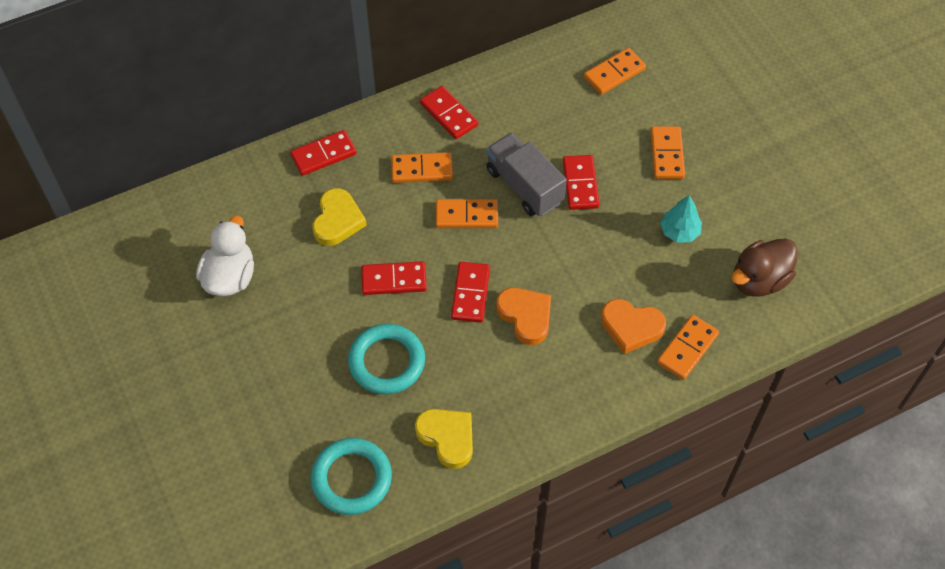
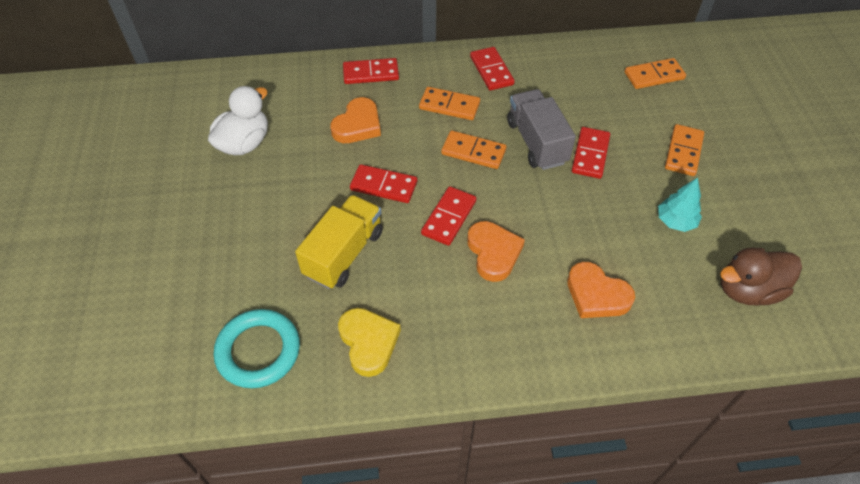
camera: 20 degrees right, 5 degrees down
yellow heart [312,188,367,246] -> orange heart [330,97,381,143]
turquoise ring [348,324,425,394] -> yellow truck [295,195,383,289]
orange domino [657,315,719,380] -> none

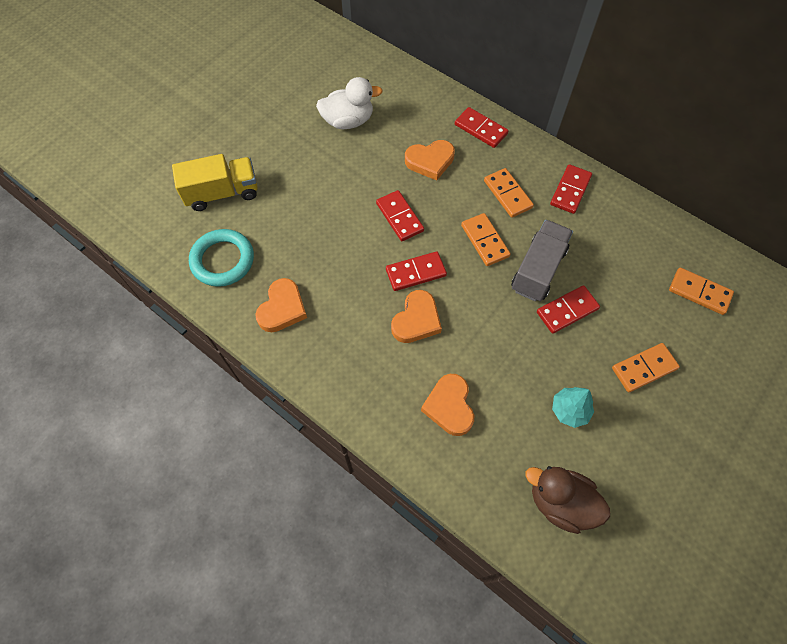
camera: 45 degrees right, 10 degrees up
yellow truck [295,195,383,289] -> yellow truck moved to [172,154,258,211]
yellow heart [338,308,401,377] -> orange heart [255,278,307,332]

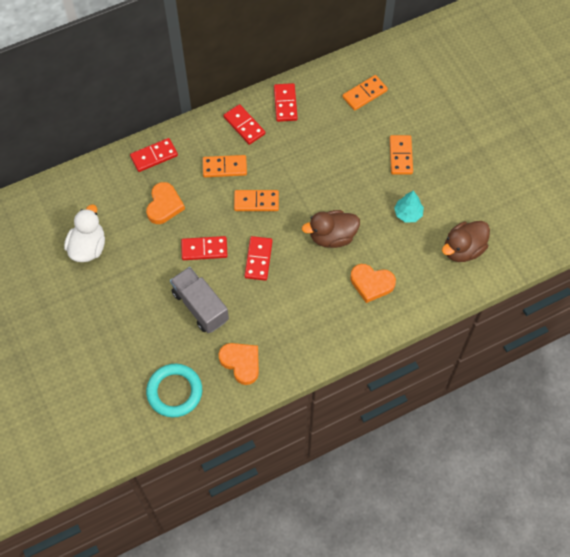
camera: 65 degrees left, 0 degrees up
yellow truck [172,154,258,211] -> none
orange heart [391,290,442,343] -> none
grey truck [511,220,573,301] -> grey truck moved to [170,267,229,333]
red domino [537,285,600,334] -> red domino moved to [274,83,298,122]
none -> brown duck [302,210,360,248]

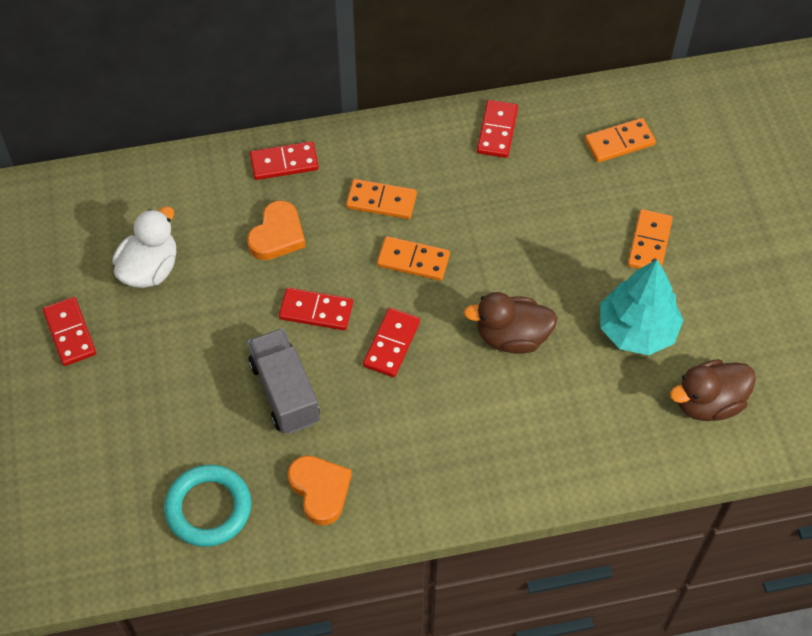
camera: 15 degrees right, 5 degrees down
red domino [223,104,265,145] -> red domino moved to [43,297,96,366]
orange heart [350,264,396,303] -> none
turquoise tree [394,190,424,222] -> turquoise tree [600,259,684,355], size x1.80

